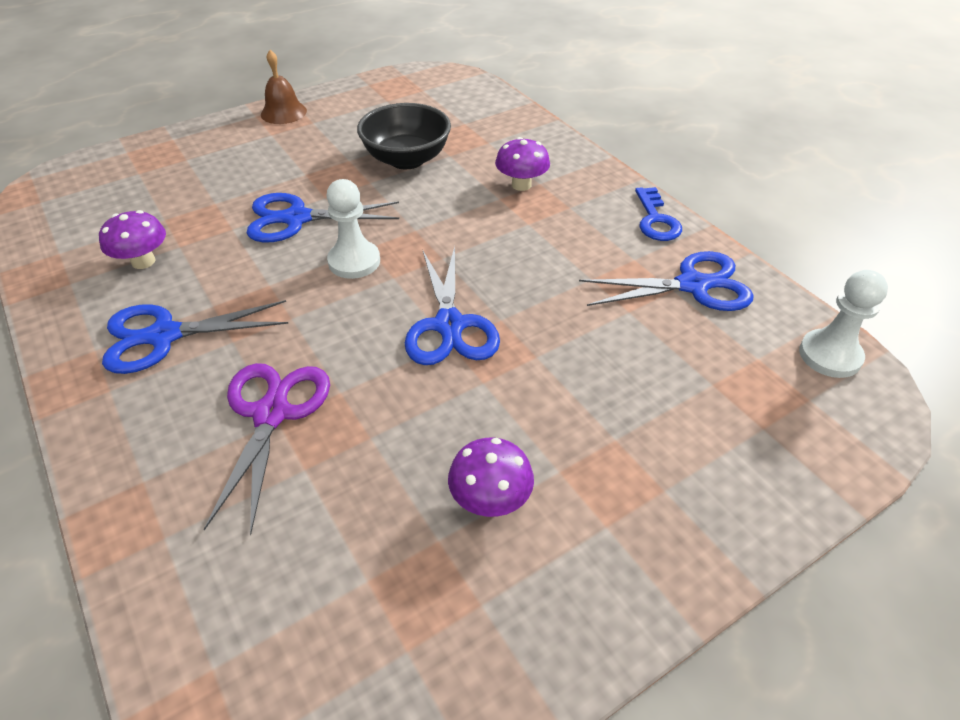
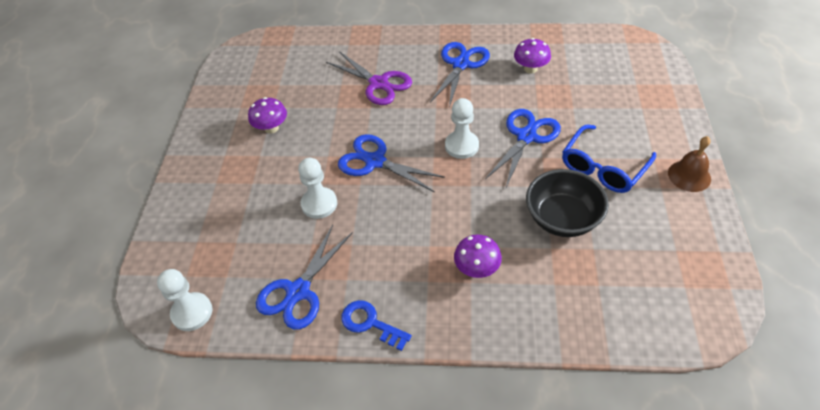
camera: 130 degrees right, 5 degrees up
none -> white pawn [298,158,337,219]
none -> blue glasses [562,124,656,193]

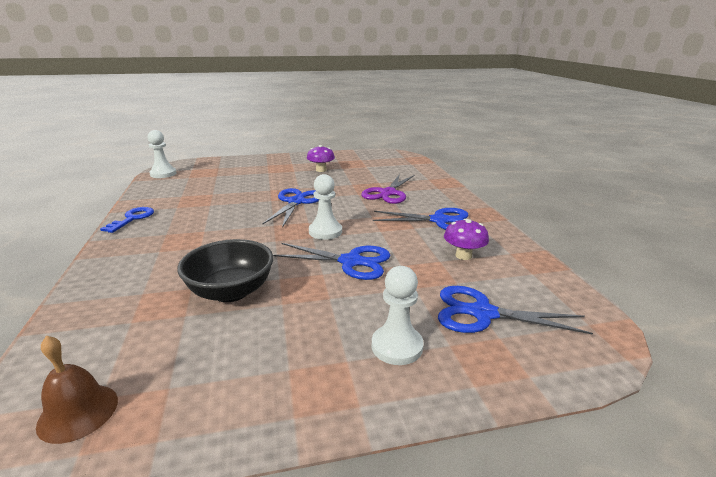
camera: 70 degrees right, 25 degrees down
blue scissors [256,225,353,330] -> blue scissors moved to [438,286,593,335]
white pawn [298,158,337,219] -> white pawn moved to [372,266,424,365]
purple mushroom [454,235,502,278] -> none
blue glasses [562,124,656,193] -> none
brown bell [668,136,711,192] -> brown bell moved to [36,336,118,444]

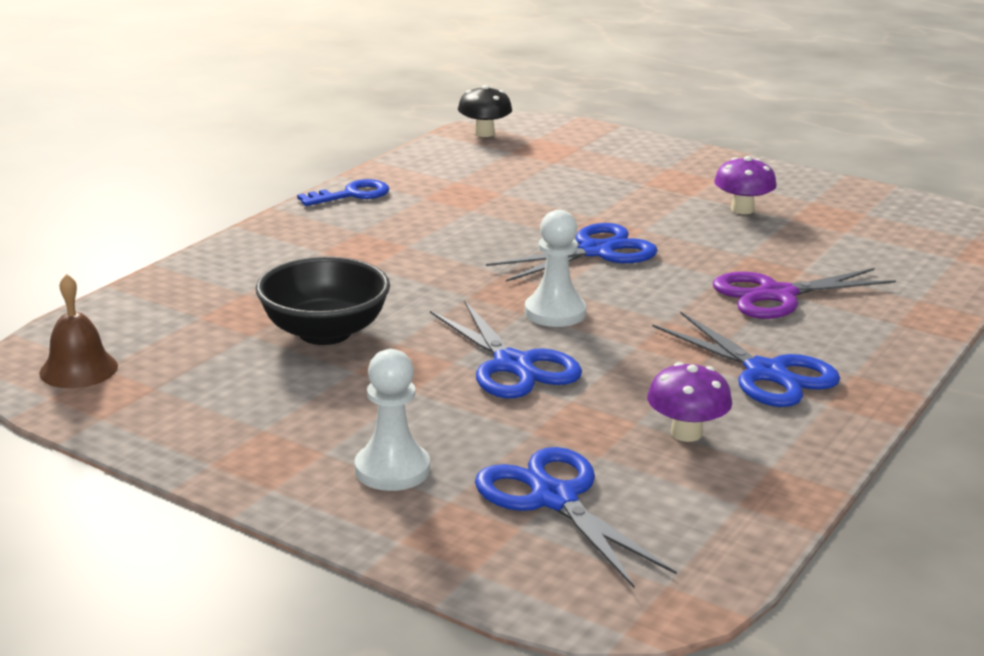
camera: 45 degrees right, 0 degrees up
white pawn [148,130,176,178] -> black mushroom [458,85,512,137]

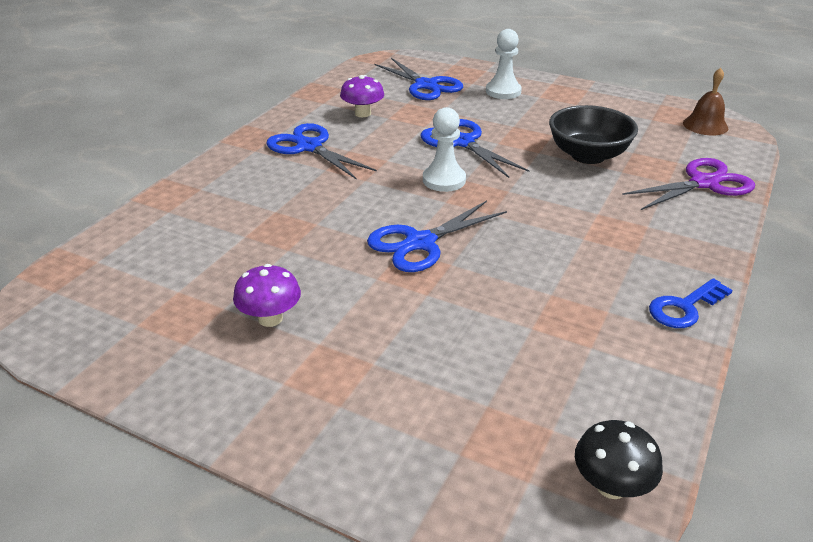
camera: 175 degrees right, 10 degrees up
purple scissors [713,268,896,319] -> purple scissors moved to [622,158,755,210]

